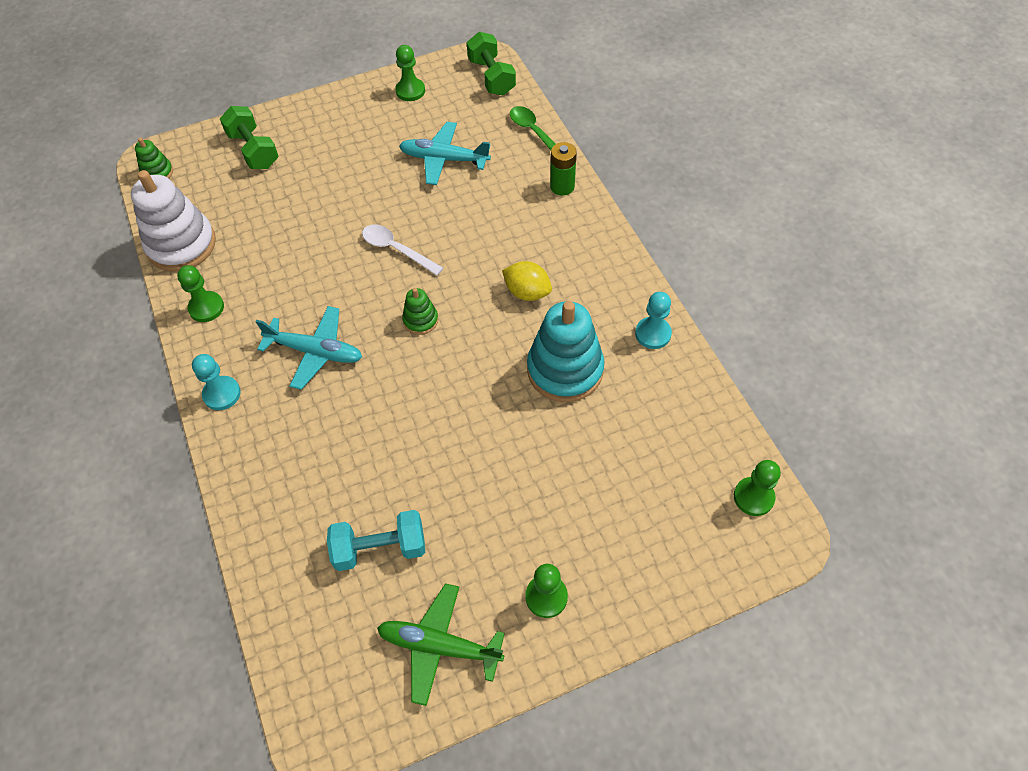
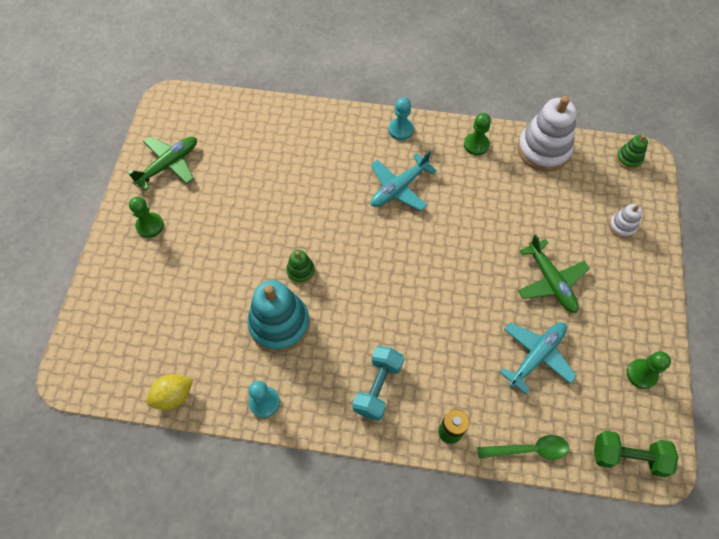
camera: 120 degrees right, 5 degrees up
green dumbbell [220,106,278,169] -> white stacking toy [609,204,642,238]
turquoise dumbbell [327,510,425,571] -> turquoise dumbbell moved to [353,346,404,421]
white spoon [362,224,443,276] -> none
green stacking toy [402,288,438,335] -> green stacking toy moved to [286,250,315,284]
yellow lemon [502,261,552,301] -> yellow lemon moved to [146,374,193,410]
green pawn [734,460,781,516] -> none
none -> green plane [518,234,590,313]

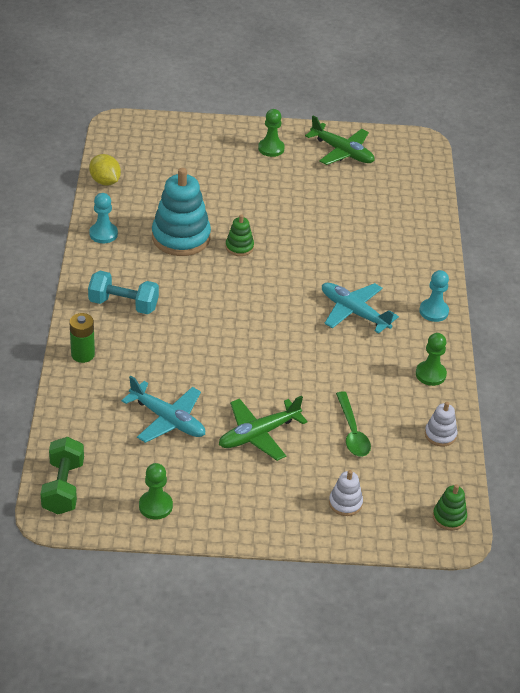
camera: 80 degrees right, 20 degrees down
green spoon [477,435,569,460] -> green spoon moved to [336,391,371,457]
white stacking toy [517,96,577,171] -> white stacking toy [425,402,457,447], size x0.48

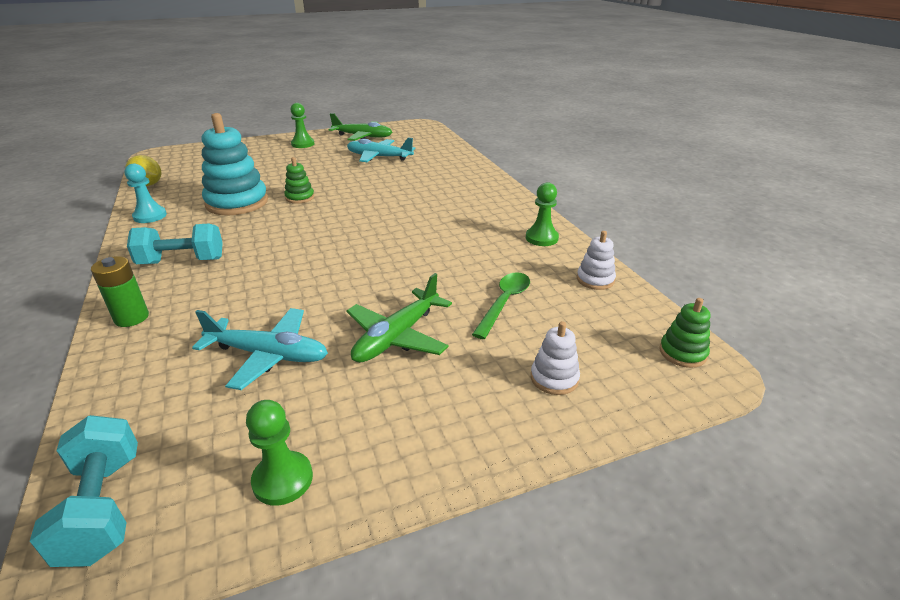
camera: 20 degrees left, 10 degrees down
green dumbbell [41,437,84,514] -> turquoise dumbbell [30,415,138,567]
turquoise plane [322,283,399,334] -> turquoise plane moved to [347,138,415,162]
green spoon [336,391,371,457] -> green spoon turned 120 degrees counterclockwise [472,272,530,339]
turquoise pawn [419,270,449,322] -> none

